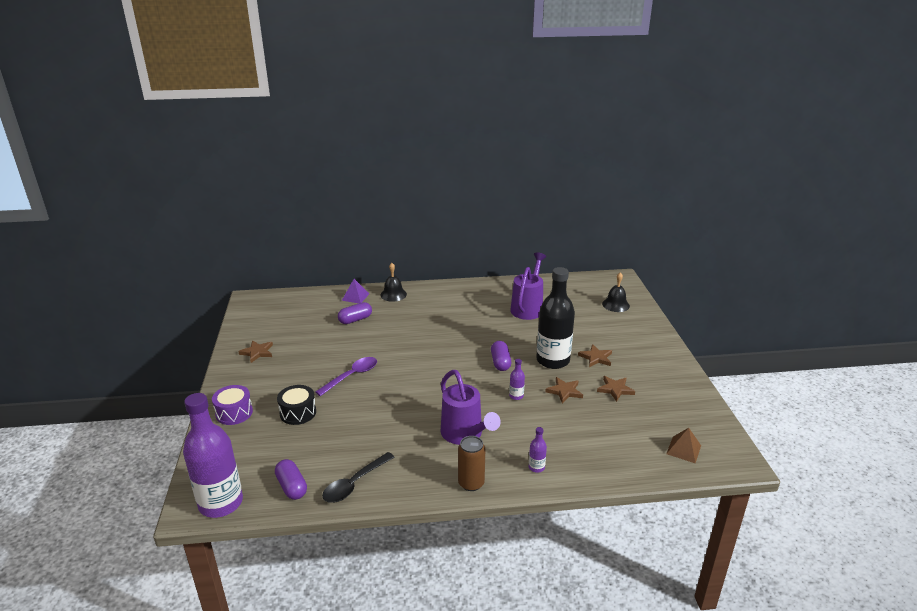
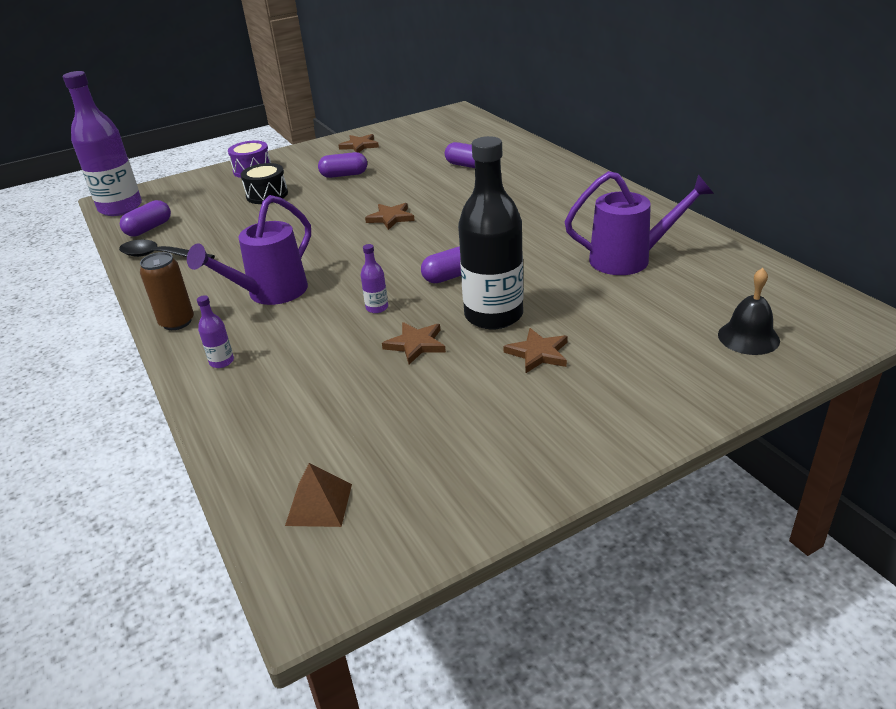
camera: 70 degrees right, 5 degrees up
purple spoon [315,357,377,396] -> none
purple pyramid [342,279,369,303] -> none
black bell [380,263,407,302] -> none
brown star [597,376,635,402] -> brown star moved to [365,203,415,230]
none -> purple capsule [318,152,367,178]

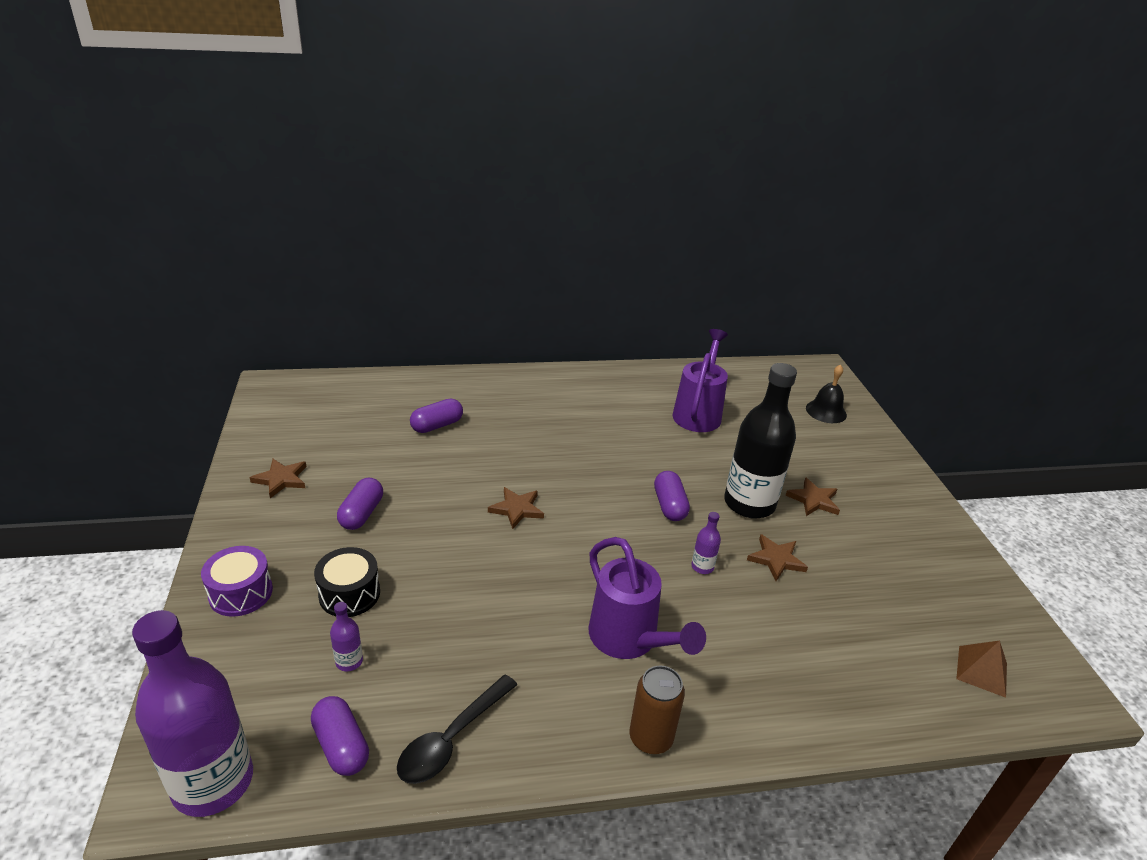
camera: 75 degrees left, 0 degrees up
purple bottle [197,295,234,368] -> purple bottle moved to [330,602,363,671]

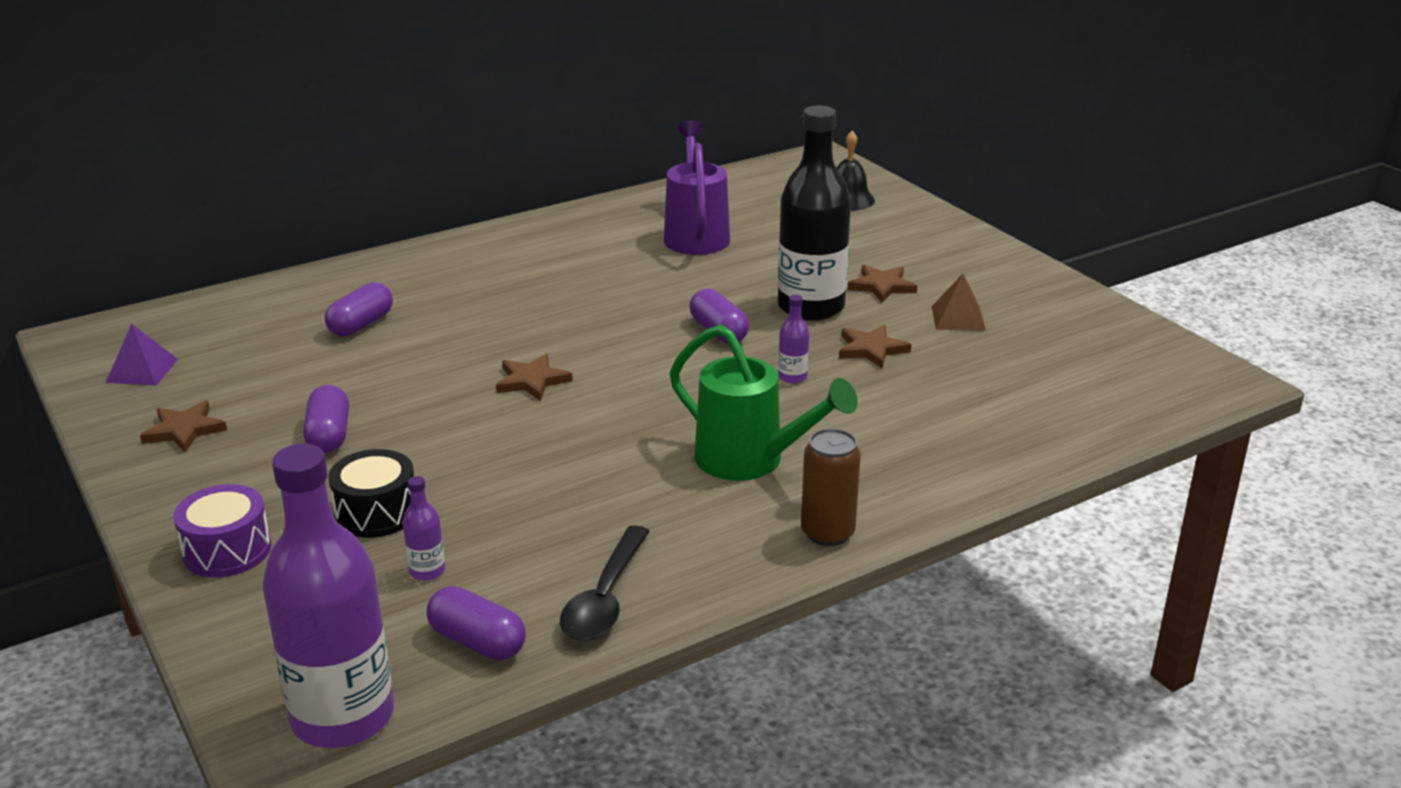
camera: 20 degrees left, 5 degrees down
purple watering can [589,537,706,659] -> green watering can [670,325,858,481]
brown pyramid [956,641,1007,698] -> brown pyramid moved to [932,274,986,331]
none -> purple pyramid [106,324,178,386]

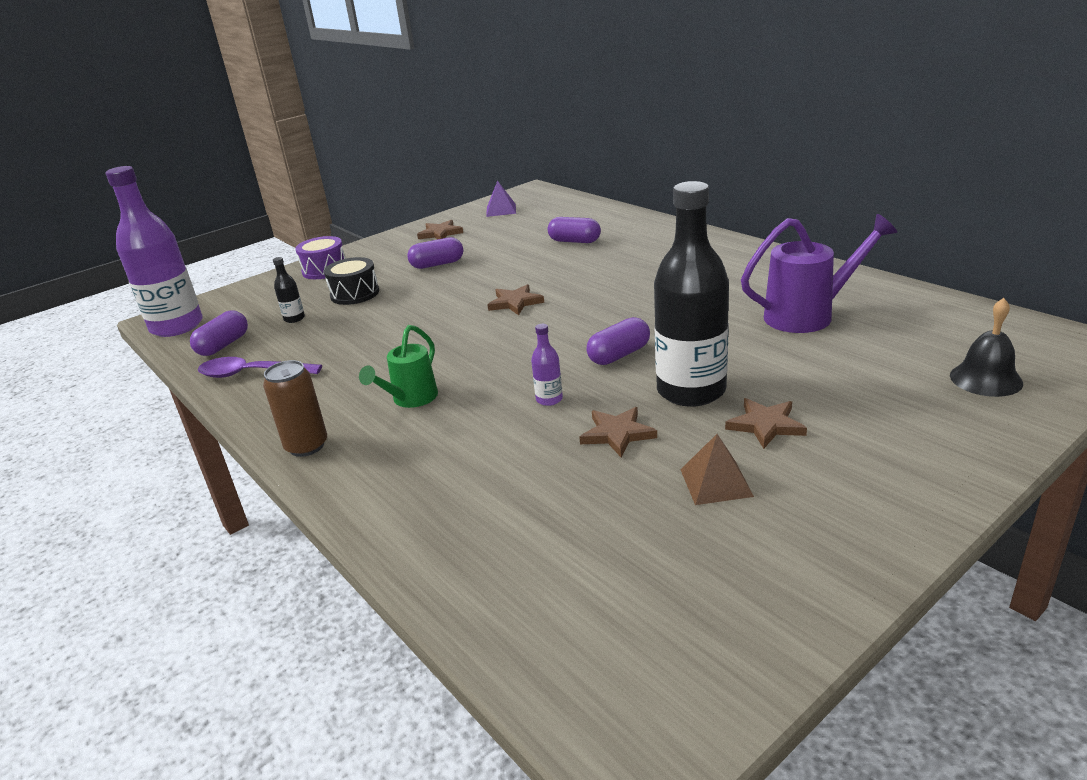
camera: 85 degrees right, 0 degrees up
purple bottle [402,476,445,581] -> black bottle [273,257,305,323]
black spoon [560,525,650,641] -> purple spoon [198,357,322,378]
green watering can [670,325,858,481] -> green watering can [359,325,438,408], size x0.64

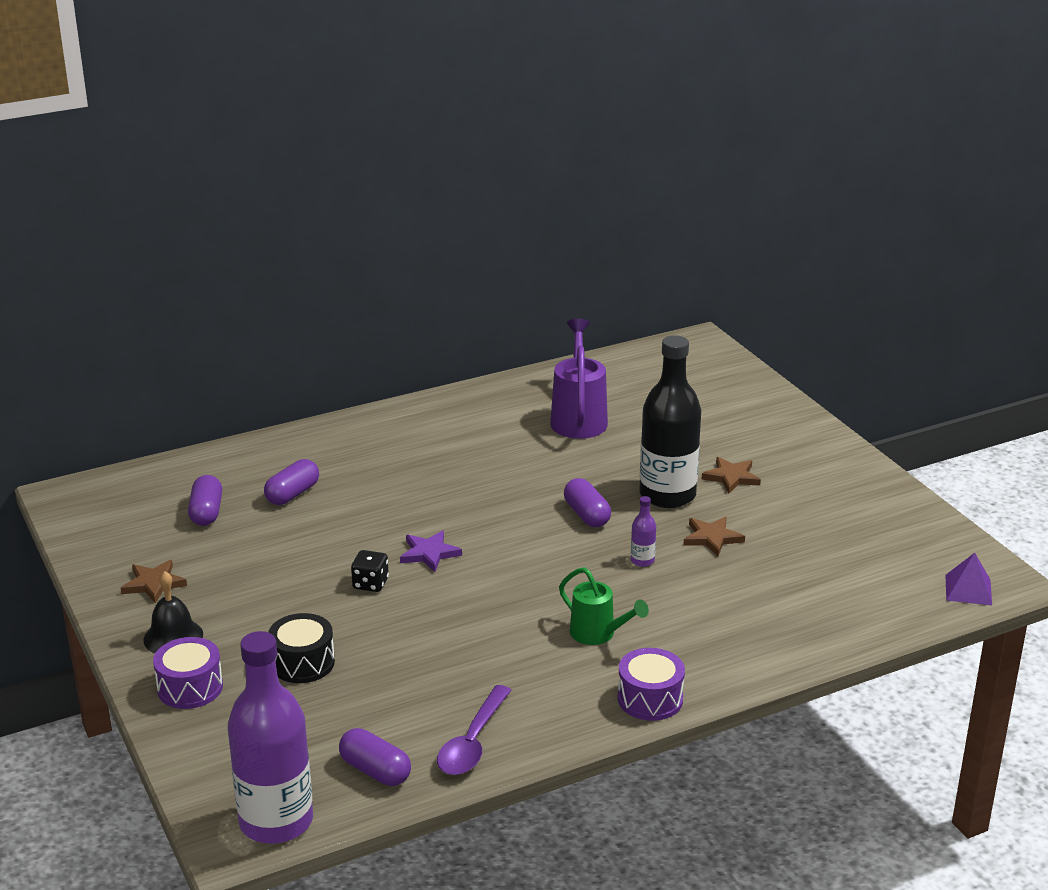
camera: 80 degrees left, 0 degrees up
brown can [263,360,327,457] -> purple drum [618,648,685,721]
black bottle [273,257,305,323] -> none
purple capsule [407,237,463,269] -> purple capsule moved to [188,475,222,526]
purple pyramid [486,180,516,217] -> purple pyramid moved to [945,553,992,606]
brown star [487,284,544,315] -> purple star [400,530,462,572]
brown pyramid [680,434,754,505] -> none
black bell [950,298,1023,397] -> black bell moved to [144,571,203,653]
none -> black dice [351,550,389,592]

